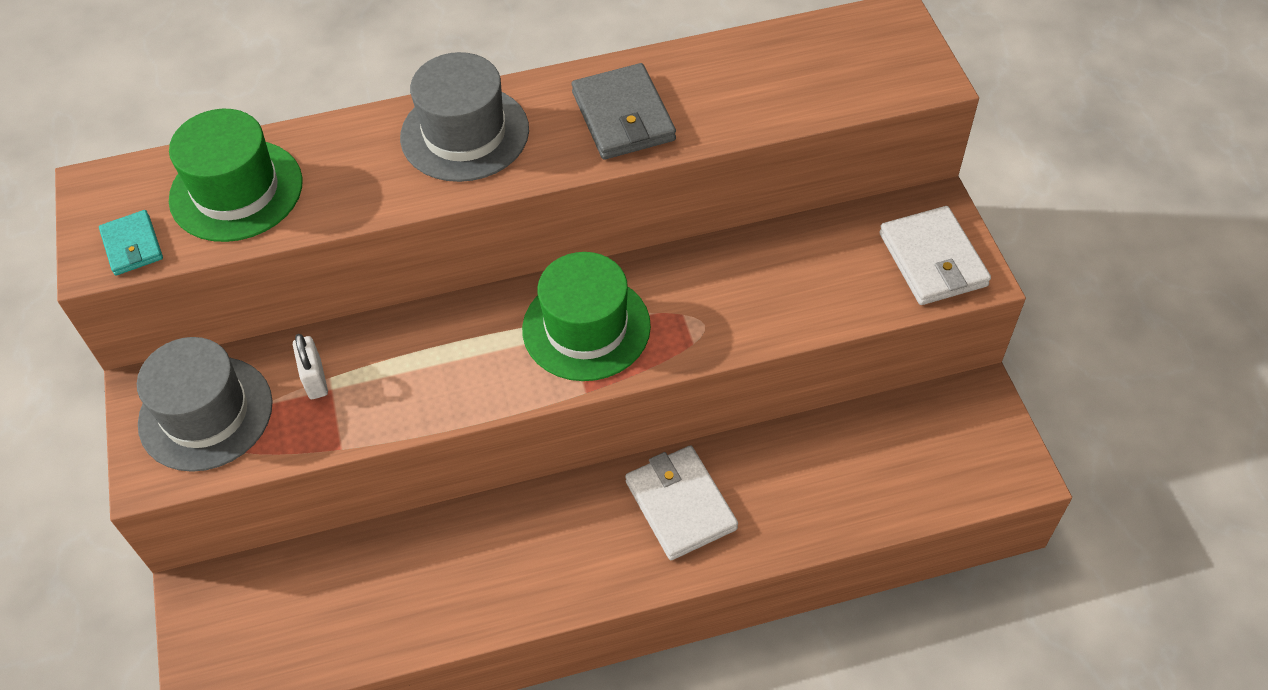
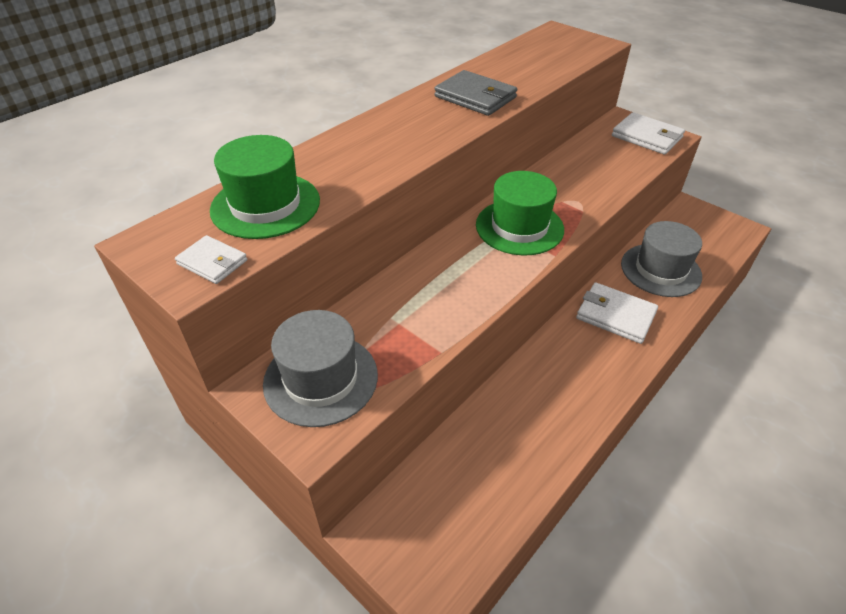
camera: 35 degrees left, 10 degrees down
turquoise wallet [99,210,163,276] -> white wallet [175,235,247,284]
white padlock [293,334,328,399] -> none
grey hat [400,52,529,182] -> grey hat moved to [621,221,702,297]

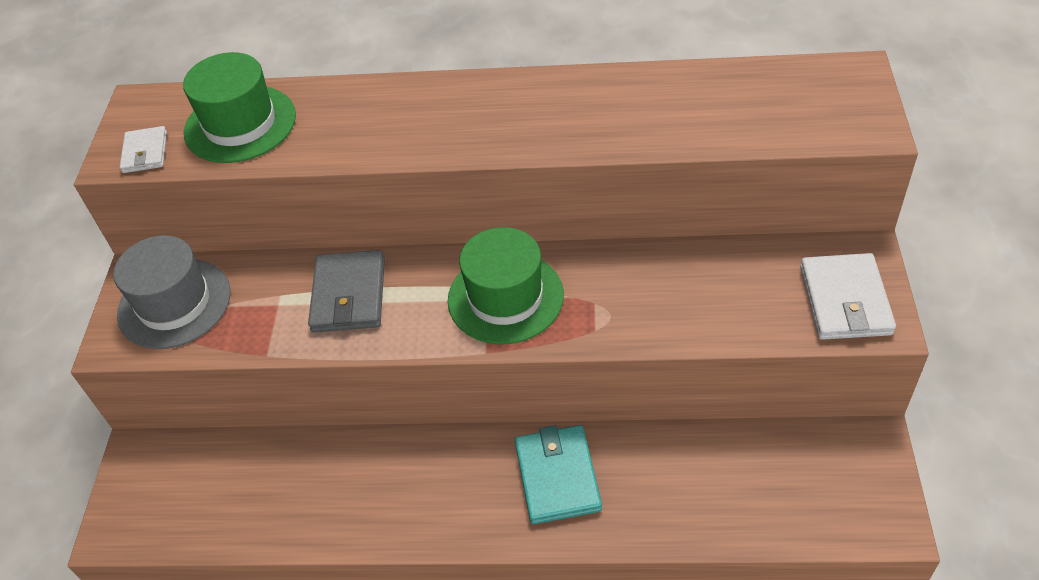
camera: 55 degrees right, 5 degrees up
grey wallet [434,70,518,116] -> grey wallet moved to [308,250,385,332]
white wallet [576,282,658,344] -> turquoise wallet [515,425,602,524]
grey hat [621,221,702,297] -> none

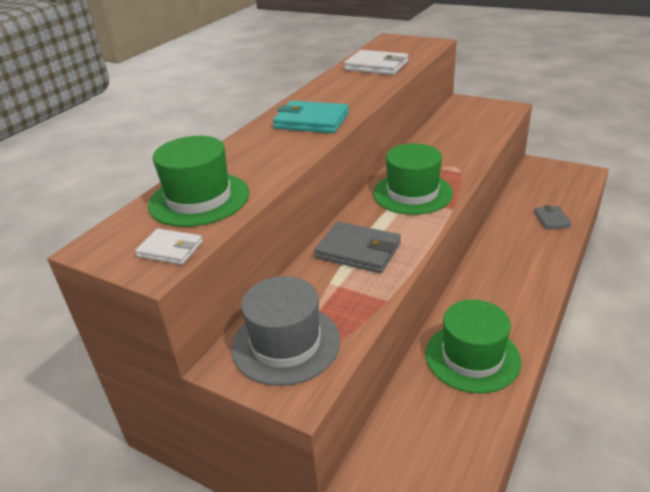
camera: 65 degrees left, 15 degrees down
turquoise wallet [515,425,602,524] -> turquoise wallet moved to [273,101,349,133]
white wallet [800,253,896,340] -> white wallet moved to [344,50,408,75]
none -> green hat [426,300,521,393]
none -> grey wallet [534,205,572,230]

